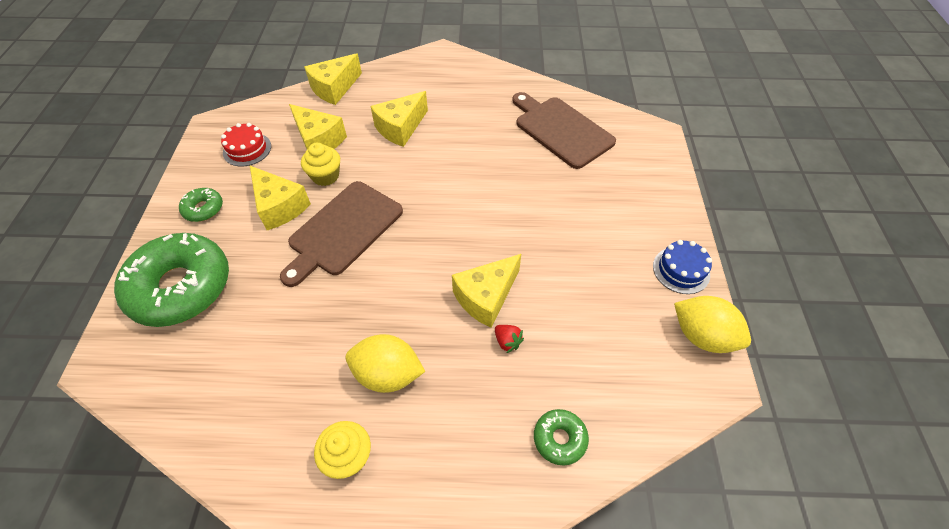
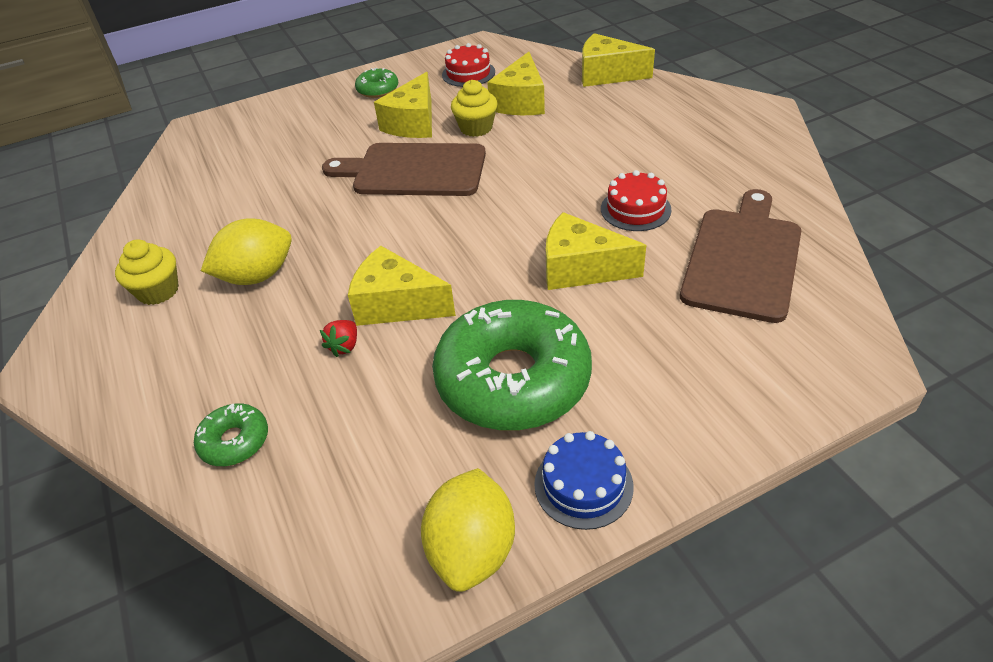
camera: 65 degrees right, 10 degrees down
green donut [114,233,229,327] -> green donut moved to [432,300,592,430]
yellow lemon [346,334,425,393] -> yellow lemon turned 75 degrees clockwise [201,218,292,285]
yellow cheese [371,91,428,147] -> yellow cheese moved to [546,212,646,290]
none -> red cake [601,170,671,231]

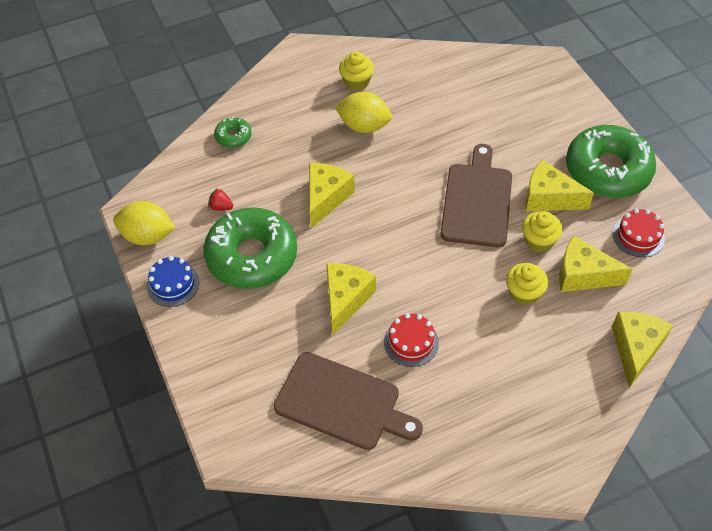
camera: 90 degrees right, 10 degrees up
yellow lemon [201,218,292,285] -> yellow lemon turned 45 degrees counterclockwise [335,92,392,133]
red strawberry [320,320,357,357] -> red strawberry moved to [208,188,233,211]
green donut [355,68,398,98] -> green donut [566,125,656,198], size x2.27
none -> yellow cupcake [506,263,548,306]

